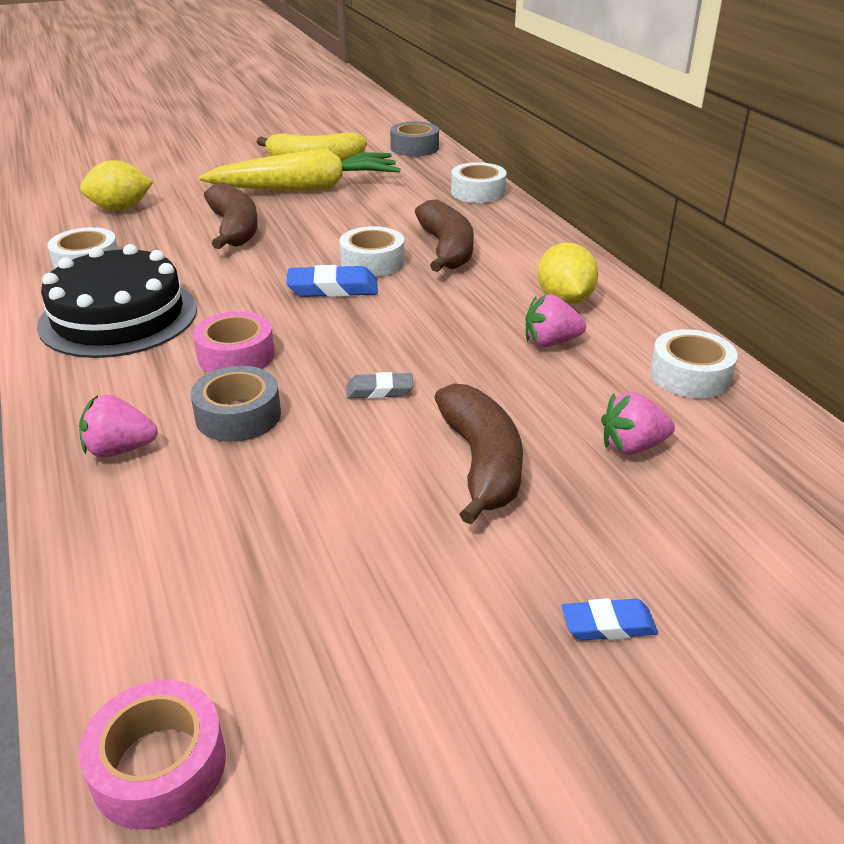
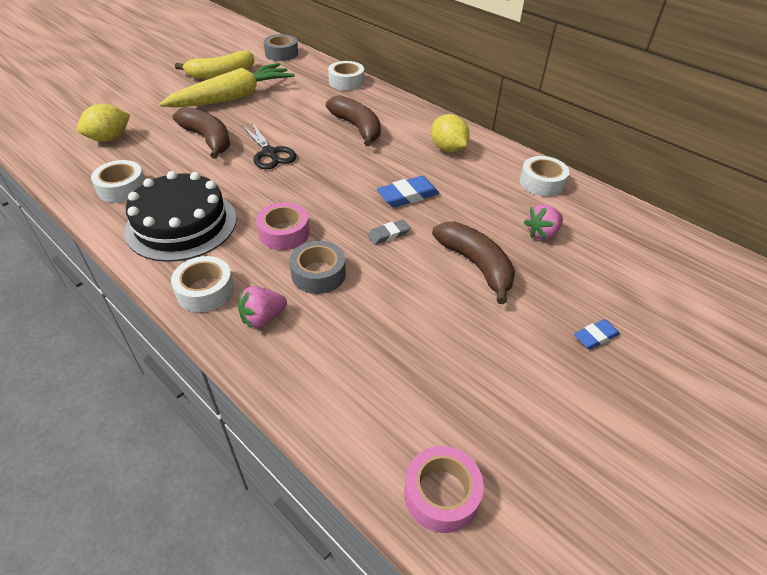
camera: 25 degrees left, 10 degrees up
blue eraser [286,265,378,297] -> blue eraser moved to [377,176,440,207]
white tape [339,226,405,277] -> white tape moved to [171,256,234,312]
pink strawberry [526,294,586,347] -> none
none -> black scissors [242,122,296,169]

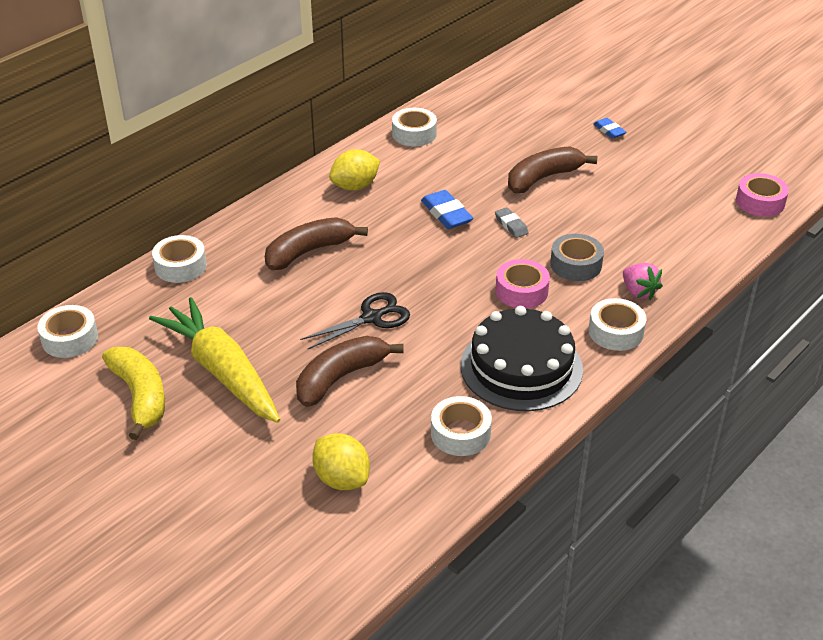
camera: 90 degrees left, 5 degrees down
grey tape [263,34,298,61] -> white tape [37,305,98,358]
pink strawberry [524,204,563,240] -> none

